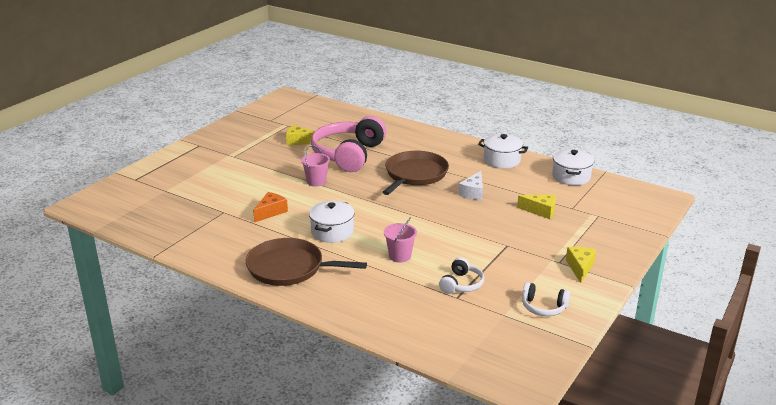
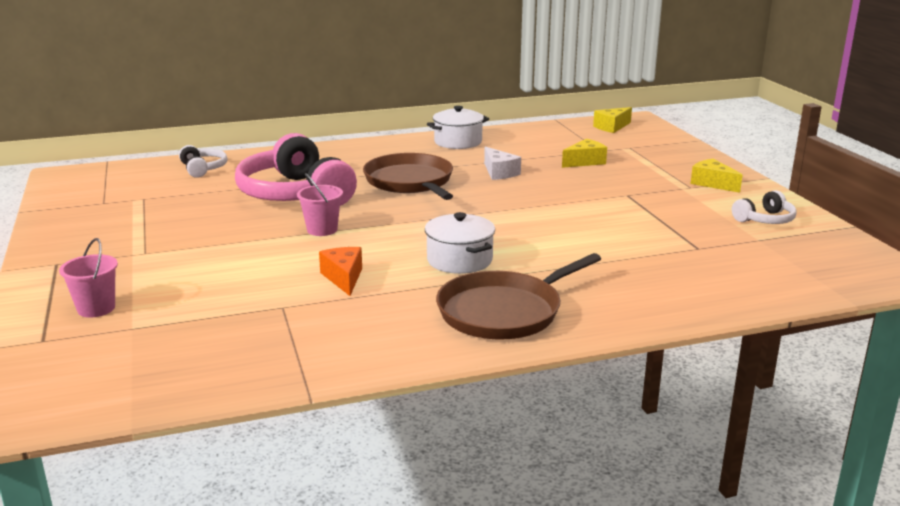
camera: 50 degrees left, 5 degrees down
yellow cheese [286,125,319,145] -> yellow cheese moved to [593,107,632,133]
pink bucket [384,218,417,263] -> pink bucket moved to [59,238,118,317]
white headphones [439,257,484,294] -> white headphones moved to [179,145,228,178]
white pot [552,149,594,185] -> none

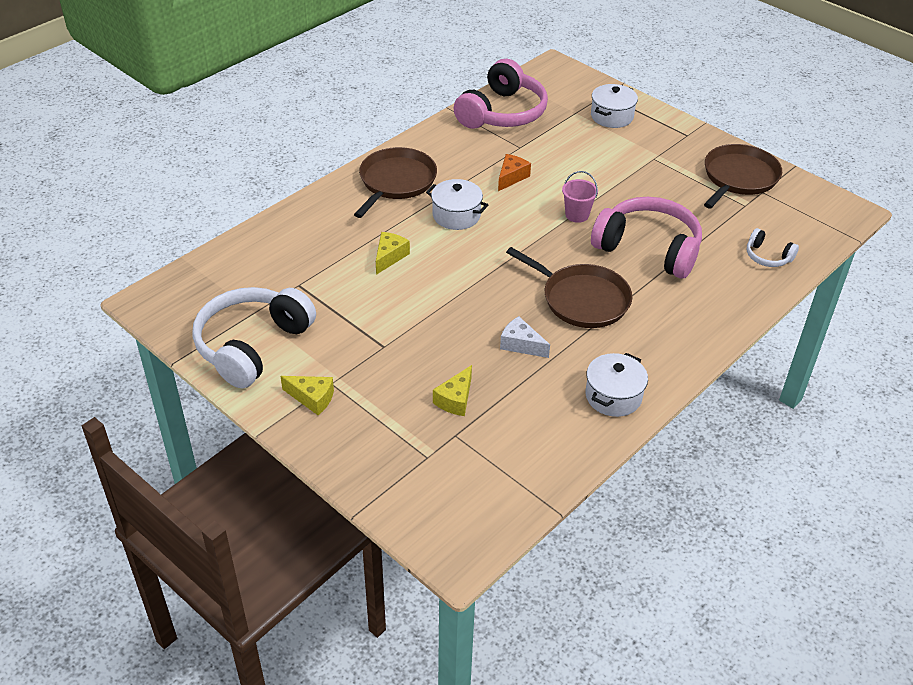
camera: 150 degrees right, 20 degrees up
pink bucket [59,238,118,317] -> white pot [591,84,638,128]
orange cheese [319,247,362,296] -> orange cheese turned 105 degrees counterclockwise [498,154,531,191]
yellow cheese [593,107,632,133] -> yellow cheese moved to [376,232,410,275]
white headphones [732,190,797,224] -> white headphones [192,287,316,388], size x2.17
none -> pink headphones [454,59,548,129]
none -> brown pan [704,144,782,209]

